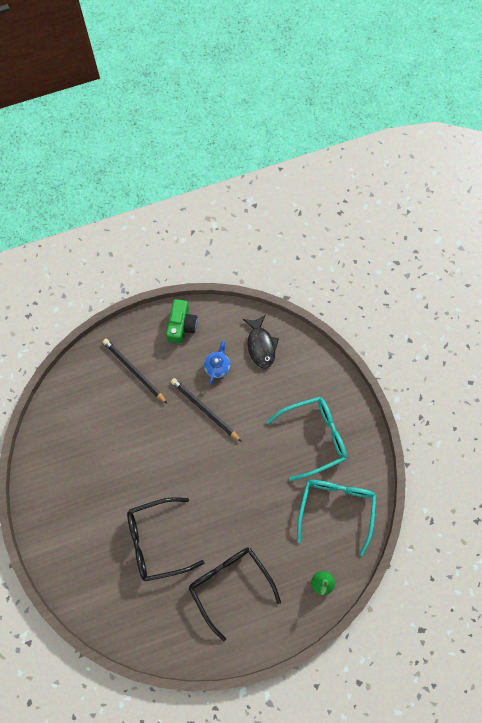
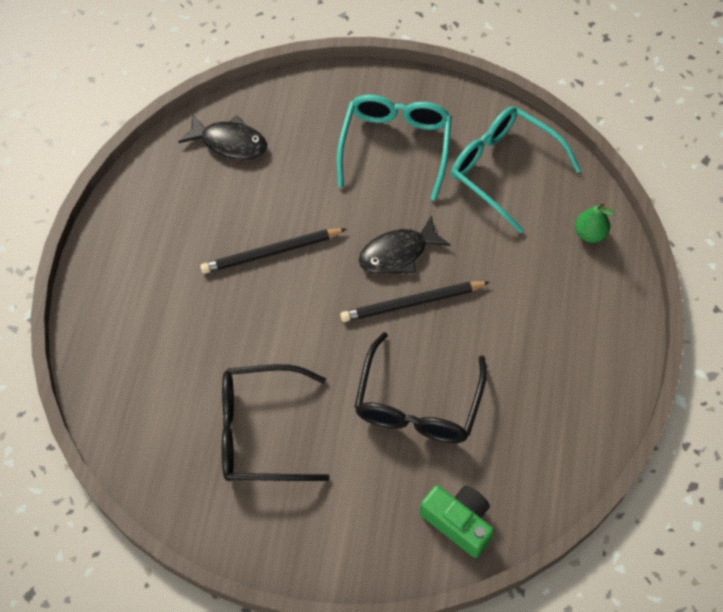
camera: 60 degrees left, 10 degrees down
black pencil [103,339,167,403] -> black pencil moved to [340,281,490,322]
green camera [166,299,198,344] -> green camera moved to [420,485,494,558]
black glasses [188,547,281,641] -> black glasses moved to [222,364,330,481]
blue teapot [204,340,230,384] -> none
none -> black fish [359,215,450,274]

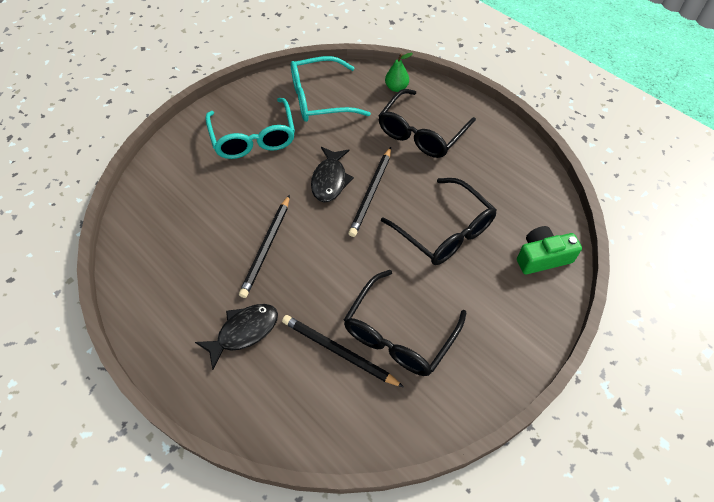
camera: 55 degrees left, 5 degrees down
black fish [179,114,267,160] -> black fish moved to [195,304,278,370]
turquoise glasses [337,95,452,201] -> turquoise glasses turned 150 degrees counterclockwise [205,98,295,159]
none -> black pencil [282,315,404,387]
none -> black glasses [378,89,476,158]

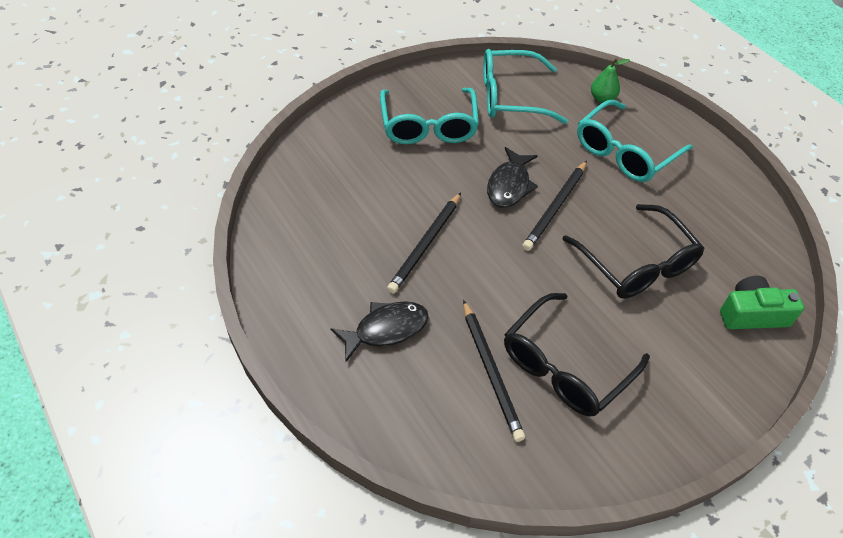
camera: 10 degrees right, 5 degrees down
black pencil [282,315,404,387] -> black pencil turned 150 degrees counterclockwise [463,300,525,442]
black glasses [378,89,476,158] -> turquoise glasses [577,99,693,182]

